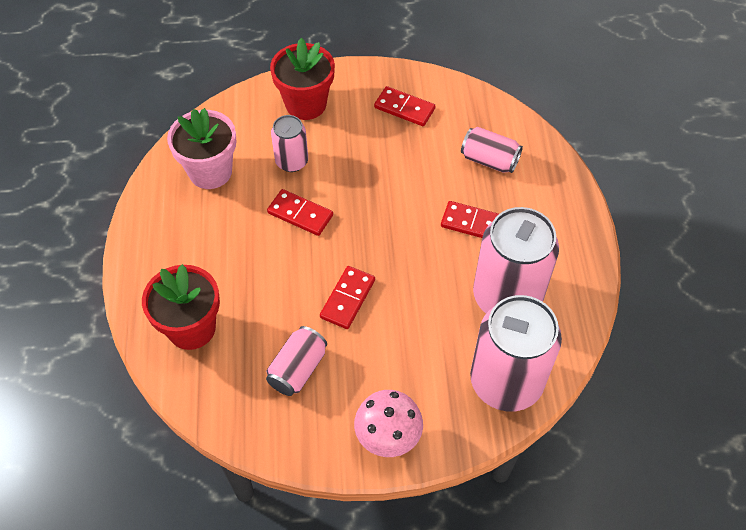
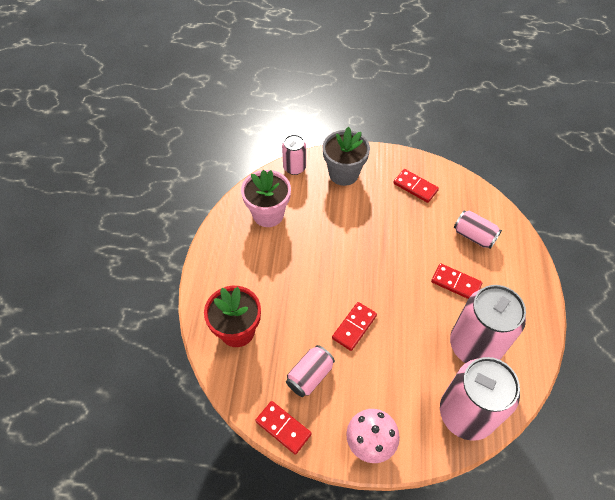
camera: 10 degrees right, 0 degrees up
red domino [267,189,333,236] -> red domino moved to [255,401,312,455]
red flower pot [270,38,335,120] -> grey flower pot [323,127,370,186]
pink can [271,115,308,172] -> pink can moved to [282,134,306,175]

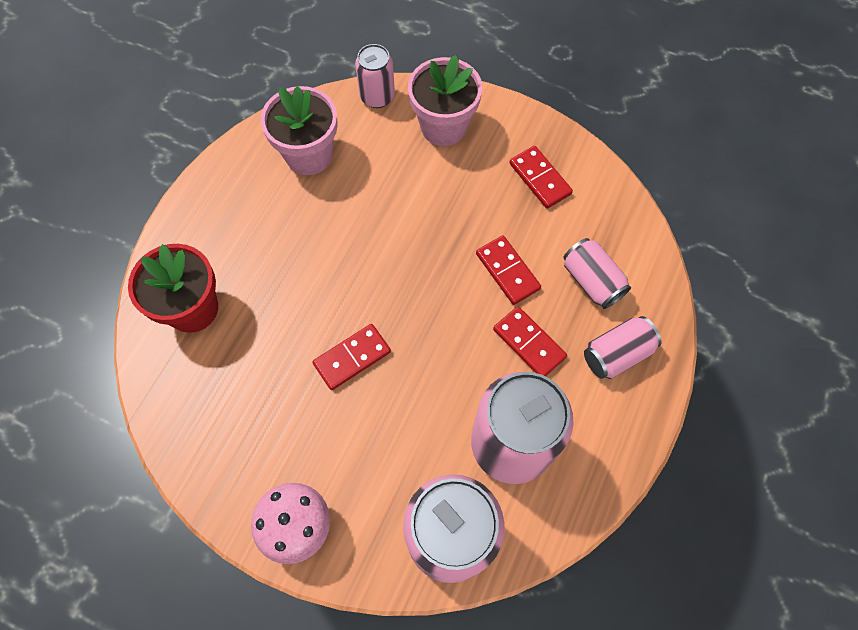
camera: 20 degrees right, 10 degrees up
red domino [255,401,312,455] -> red domino moved to [476,235,541,305]
pink can [286,345,335,397] -> pink can moved to [584,316,661,379]
grey flower pot [323,127,370,186] -> pink flower pot [408,55,482,146]

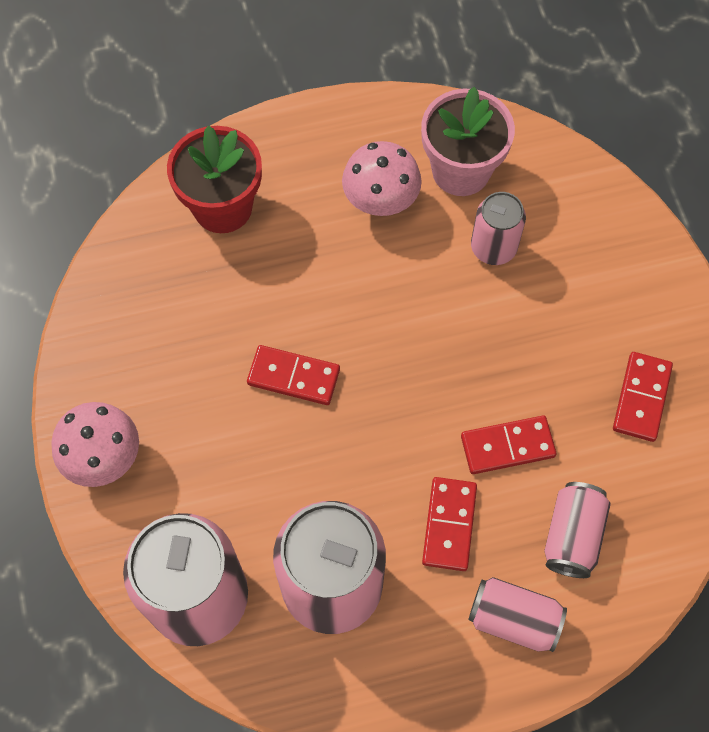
camera: 50 degrees right, 0 degrees up
pink can [355,44,395,108] -> pink can moved to [471,192,526,265]
pink flower pot [408,55,482,146] -> none
red domino [476,235,541,305] -> red domino turned 60 degrees clockwise [461,415,556,474]
none -> pink mushroom [342,141,422,216]

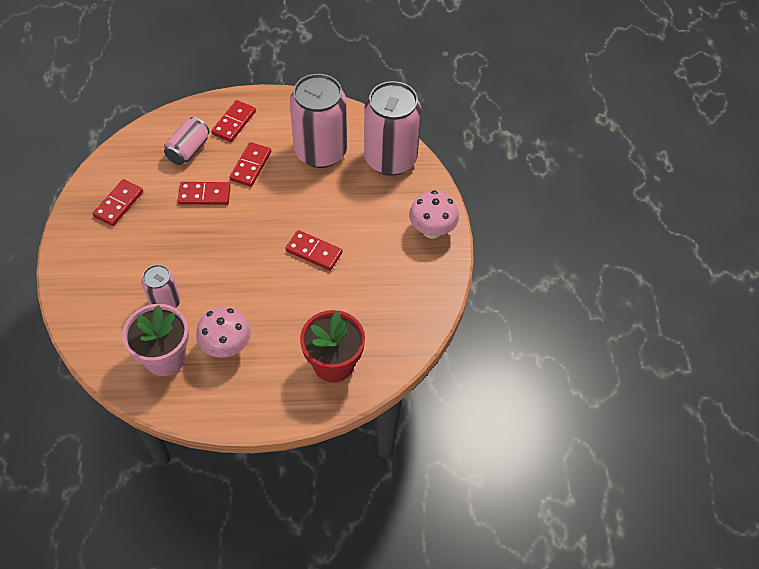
camera: 170 degrees left, 10 degrees down
pink can [468,577,567,652] -> red domino [211,100,256,142]

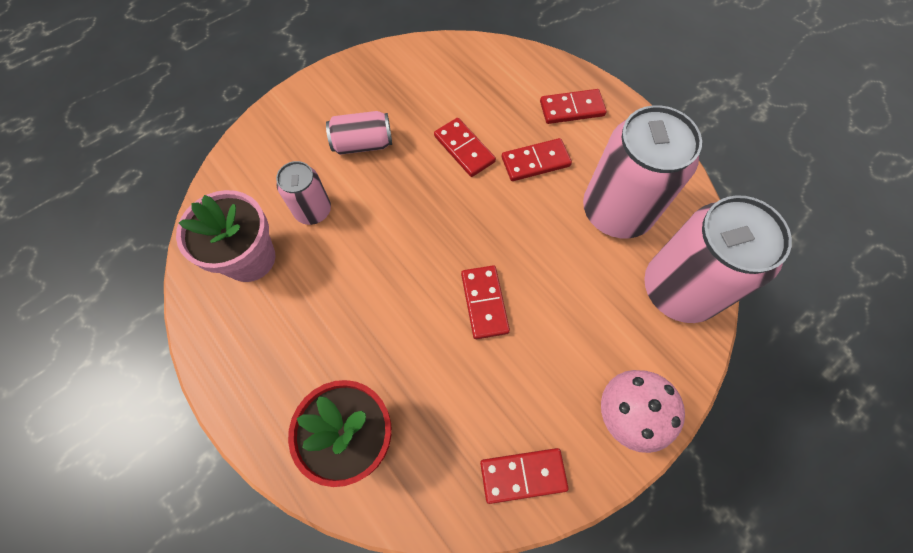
camera: 55 degrees right, 10 degrees up
red domino [93,179,143,226] -> red domino moved to [480,448,569,504]
pink can [164,117,210,165] -> pink can moved to [326,111,392,155]
pink mushroom [196,306,251,358] -> none

